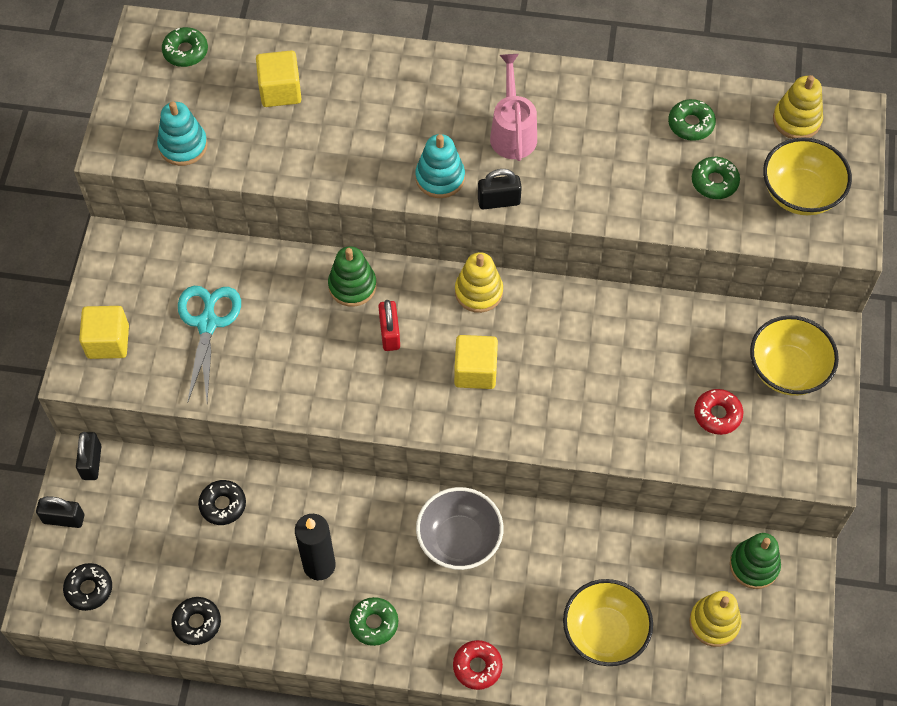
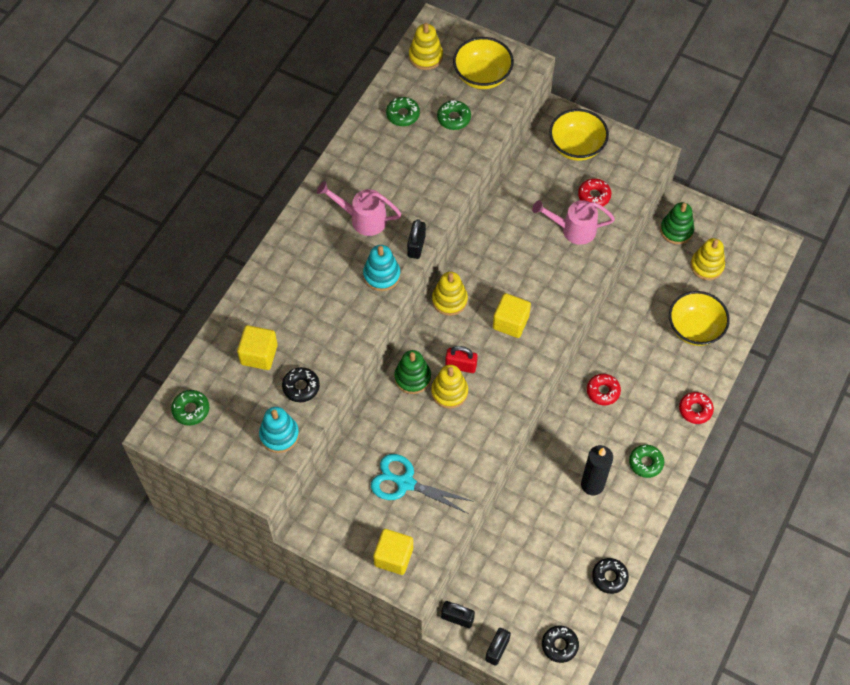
camera: 70 degrees left, 0 degrees up
black donut [198,480,246,525] -> black donut moved to [282,367,320,402]
grey bowl [416,487,504,570] -> red donut [587,374,621,405]
none -> yellow stacking toy [431,365,468,409]
none -> pink watering can [532,200,615,245]

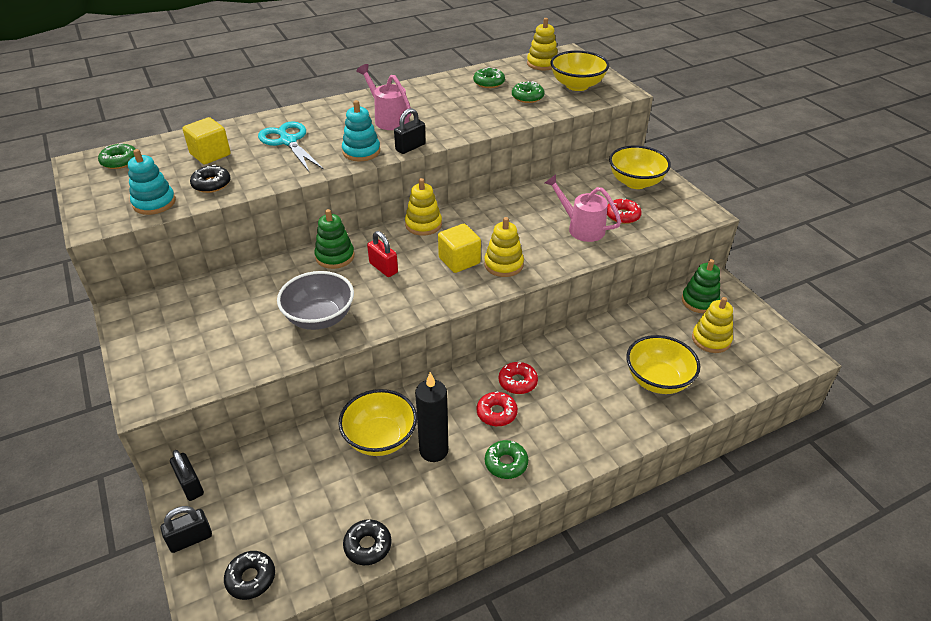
camera: 35 degrees right, 20 degrees down
turquoise scissors [371,454,474,514] -> turquoise scissors moved to [258,121,324,173]
yellow cube [373,529,413,575] -> none
yellow stacking toy [431,365,468,409] -> yellow stacking toy moved to [484,217,524,277]
red donut [679,392,714,424] -> red donut moved to [477,391,518,426]
none -> grey bowl [277,271,354,330]
none -> yellow bowl [339,389,417,456]

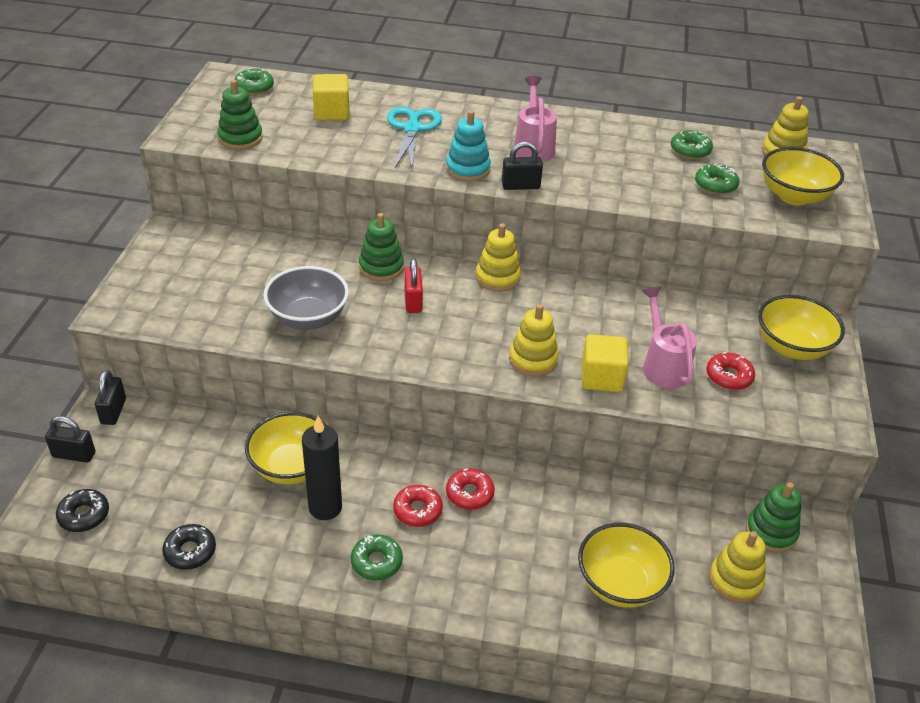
camera: 35 degrees right, 0 degrees up
turquoise stacking toy [128,149,176,215] -> green stacking toy [218,80,263,150]
black donut [190,165,231,193] -> none
yellow cube [438,224,481,273] -> yellow cube moved to [582,334,629,392]

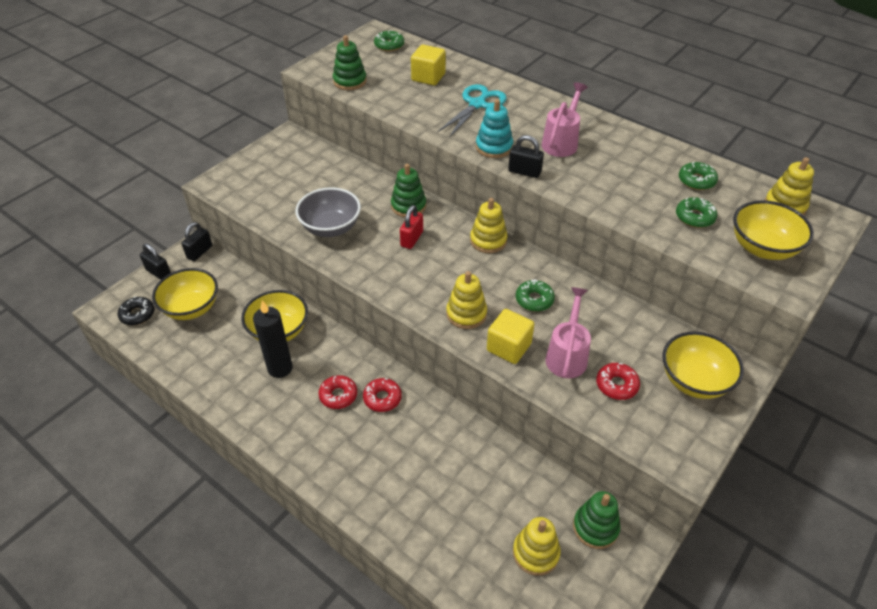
camera: 30 degrees right, 5 degrees up
black donut [162,524,216,570] -> none
green donut [351,534,403,581] -> green donut moved to [516,279,555,312]
yellow bowl [578,523,675,608] -> yellow bowl moved to [152,268,218,320]

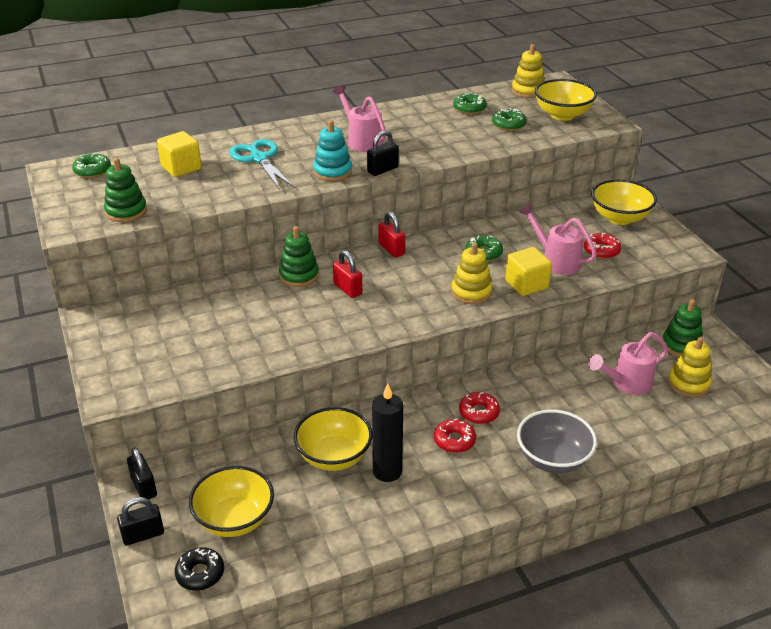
camera: 60 degrees left, 10 degrees down
grey bowl [296,187,361,237] -> grey bowl moved to [517,410,597,473]
yellow stacking toy [470,198,508,253] -> red padlock [379,212,405,258]
none -> pink watering can [588,332,668,395]

